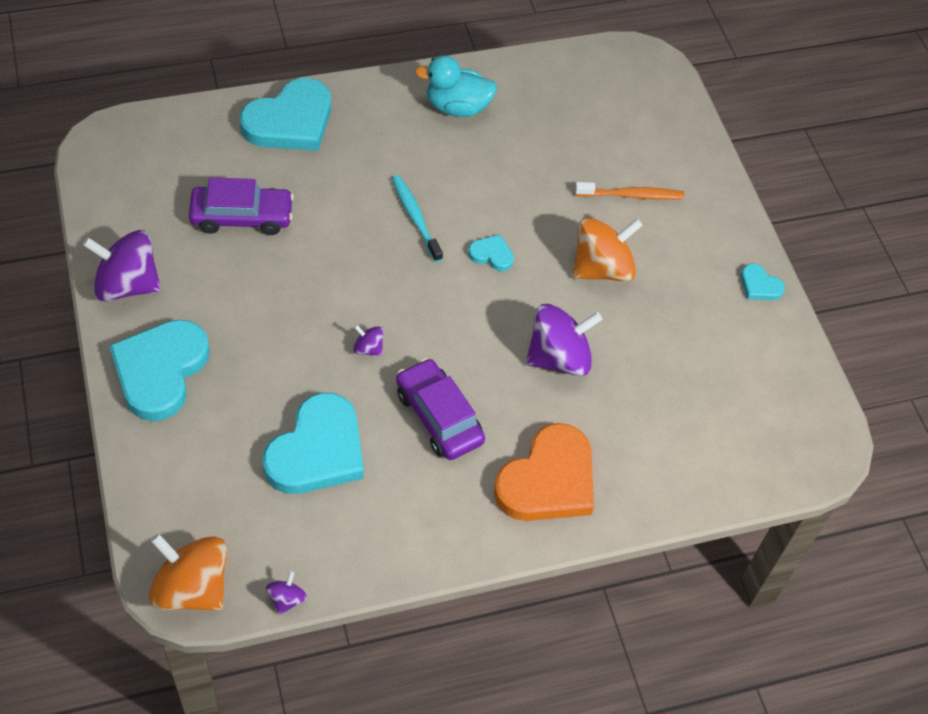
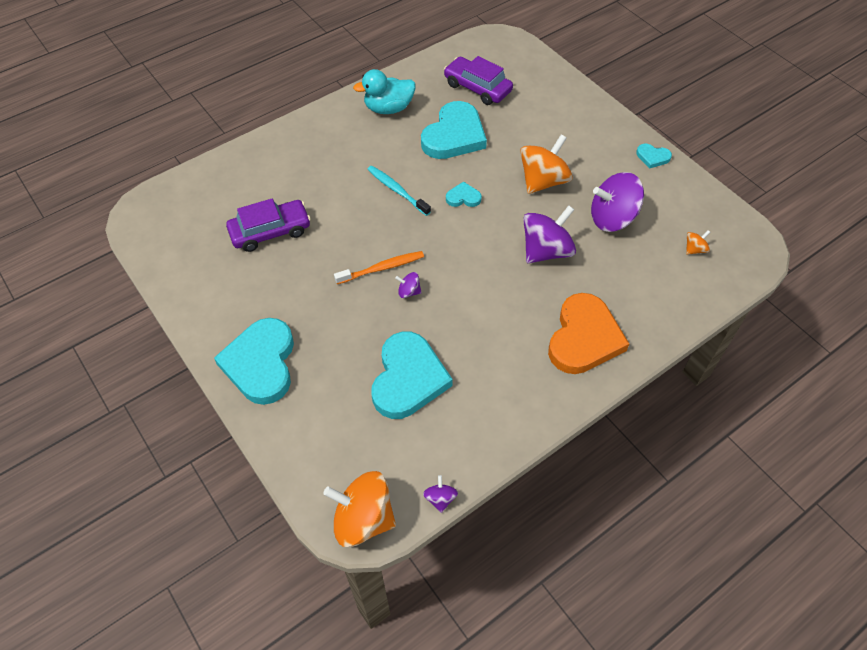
camera: 15 degrees left, 0 degrees up
purple spinning top [83,230,161,301] -> purple spinning top moved to [591,172,644,232]
turquoise heart [240,78,331,151] -> turquoise heart moved to [421,101,487,159]
purple car [396,358,485,460] -> purple car moved to [444,56,513,105]
orange toothbrush [575,182,684,200] -> orange toothbrush moved to [334,251,424,284]
none -> orange spinning top [686,230,710,255]

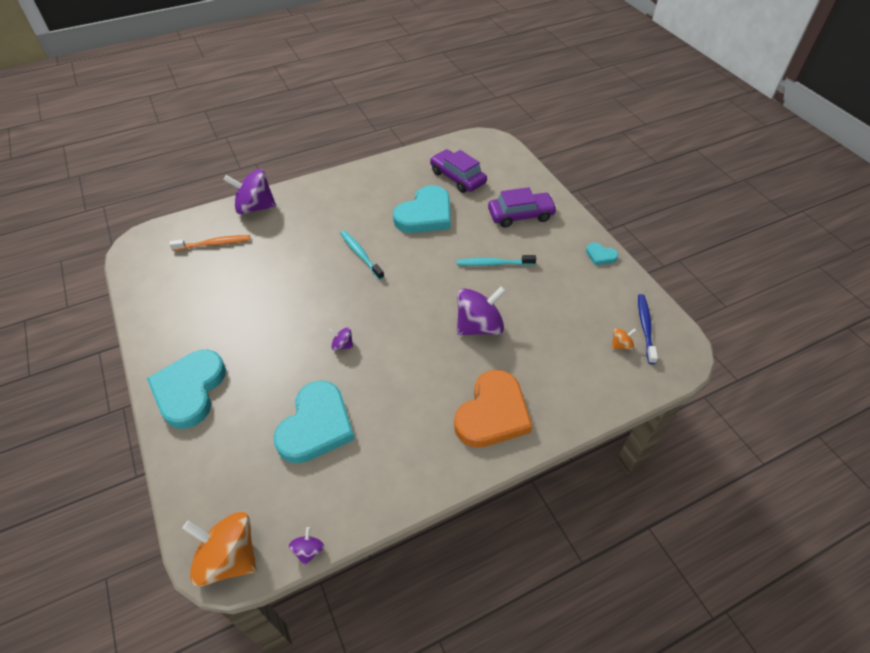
camera: 10 degrees right, 5 degrees down
purple car [226,199,311,252] -> purple car moved to [488,187,557,228]
orange toothbrush [334,251,424,284] -> orange toothbrush moved to [169,235,250,251]
turquoise duck [353,69,415,114] -> none
turquoise heart [446,181,482,207] -> none
orange spinning top [520,134,573,194] -> turquoise toothbrush [457,255,536,266]
purple spinning top [591,172,644,232] -> purple spinning top moved to [224,169,276,215]
none -> blue toothbrush [638,294,658,364]

